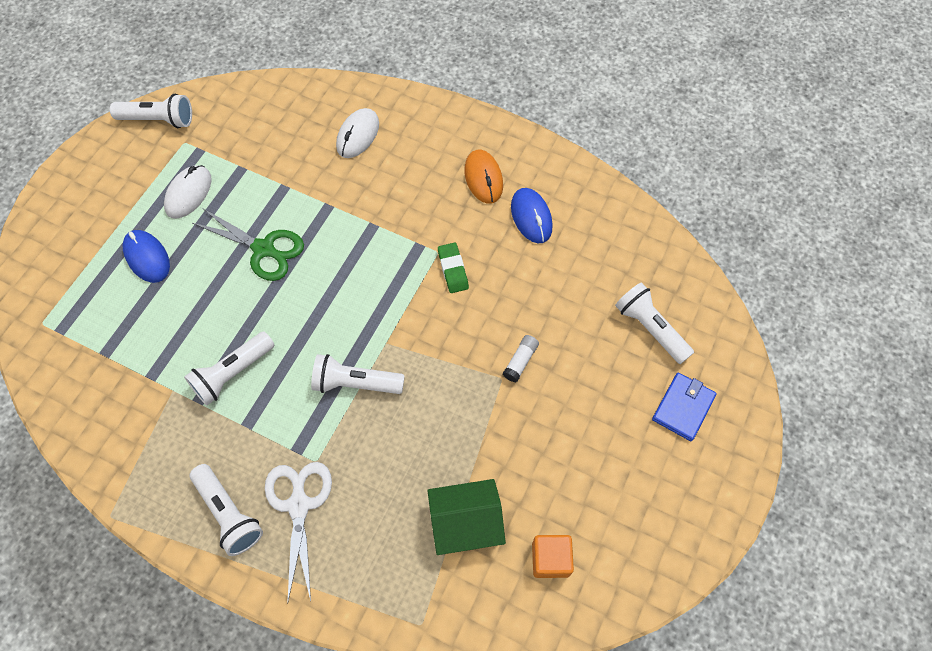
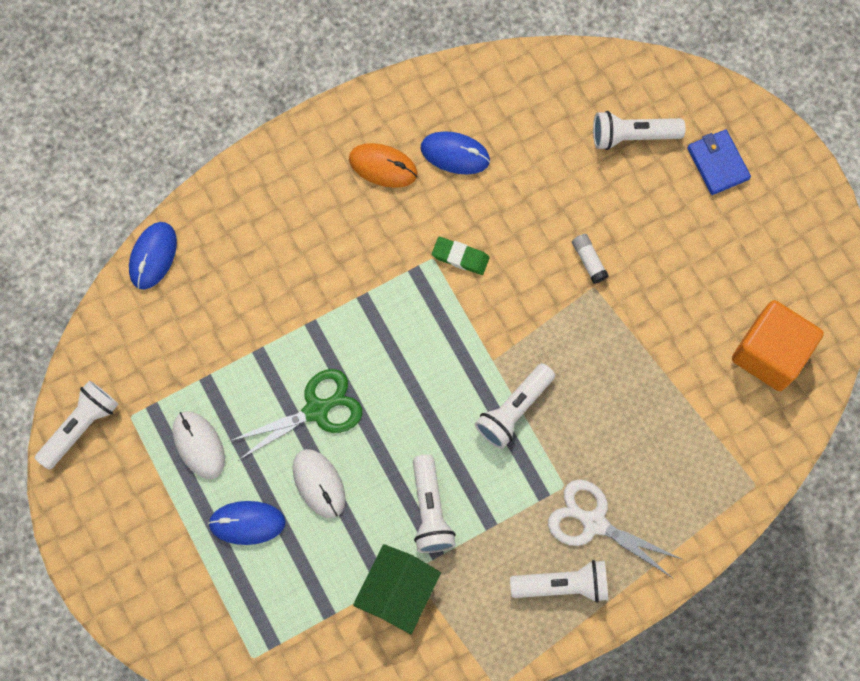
camera: 55 degrees left, 10 degrees up
white mouse [336,108,379,158] -> white mouse moved to [293,449,345,518]
green house [427,479,506,555] -> green house moved to [353,544,441,634]
orange cube [532,535,574,578] -> orange cube [732,300,824,391], size x1.76
none -> blue mouse [129,222,177,289]

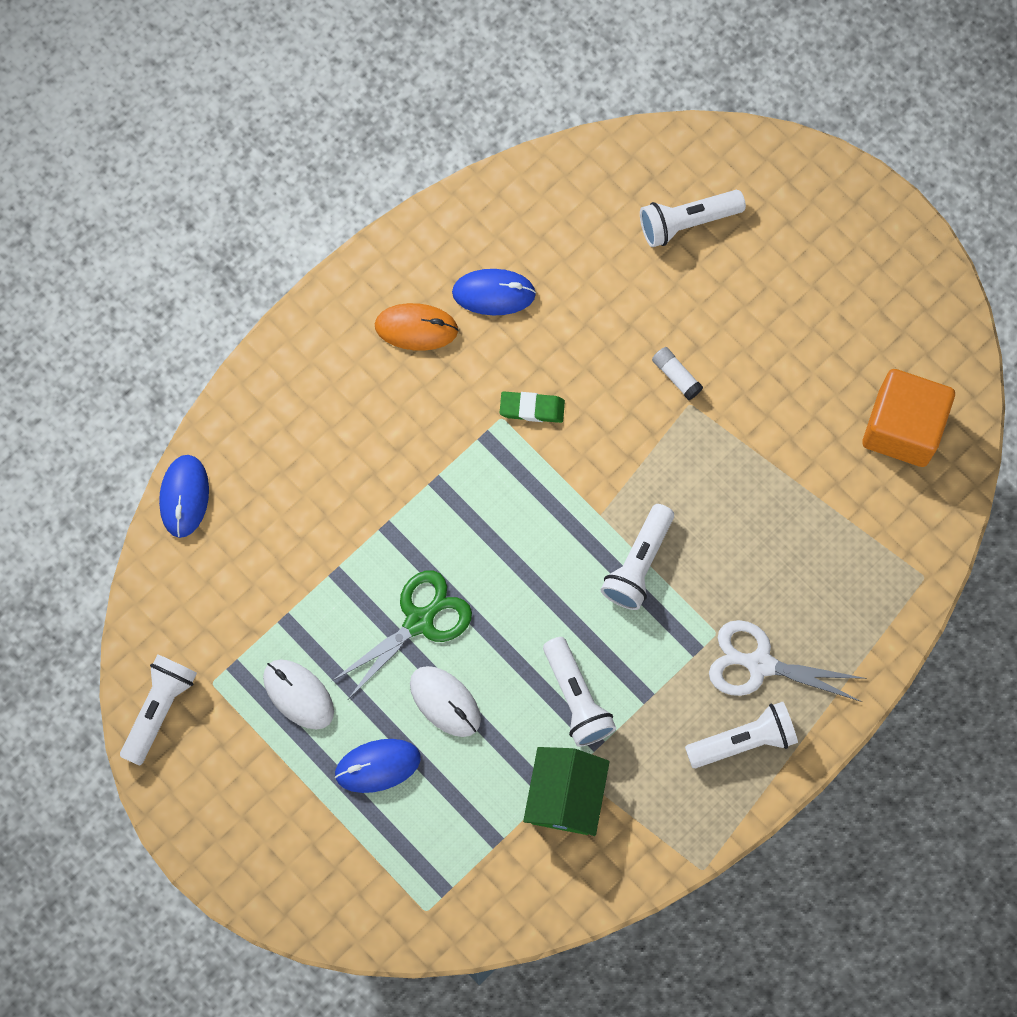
camera: 15 degrees left, 0 degrees up
blue wallet [687,129,751,195] -> none

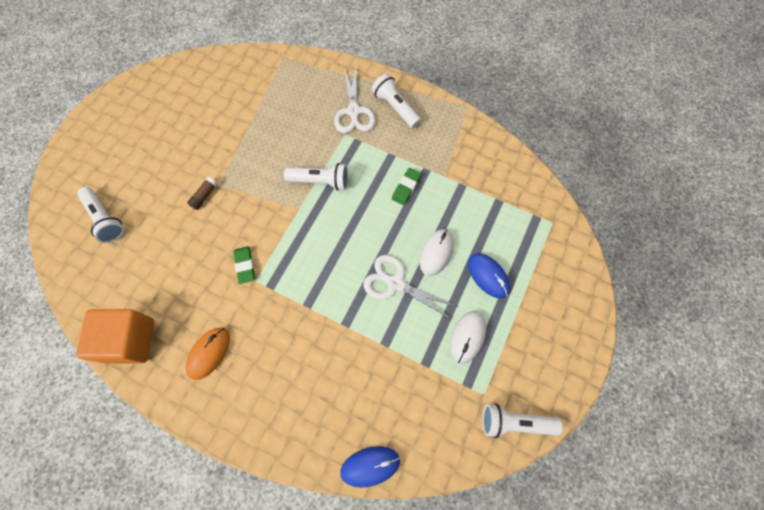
camera: 110 degrees left, 5 degrees down
green scissors [332,570,472,699] -> white scissors [363,255,459,320]
orange mouse [375,303,458,351] -> orange mouse turned 45 degrees clockwise [186,328,230,380]
blue mouse [452,269,536,315] -> none
green house [523,747,610,836] -> none
white flashlight [543,637,616,747] -> green eraser [392,168,421,205]
white glue stick [652,347,703,400] -> brown glue stick [187,177,217,210]
orange cube [862,369,955,467] -> orange cube moved to [76,309,154,364]

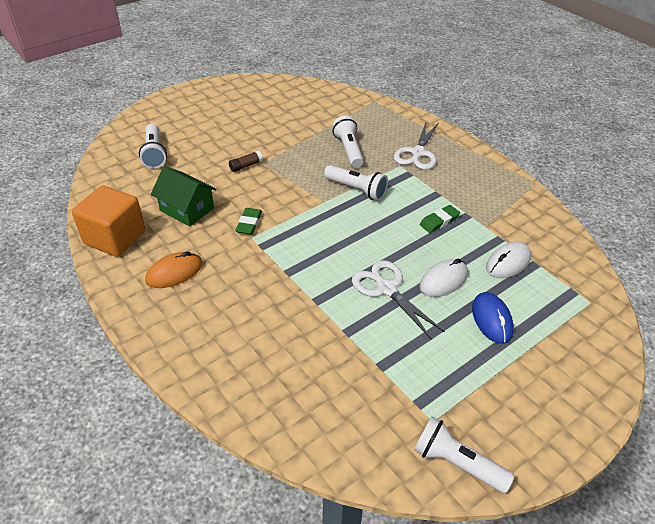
camera: 25 degrees right, 25 degrees down
blue mouse [340,446,400,488] -> none
white flashlight [372,74,421,128] -> white flashlight moved to [332,116,364,168]
white mouse [450,311,486,364] -> white mouse moved to [486,242,531,278]
none -> green house [151,166,217,227]

